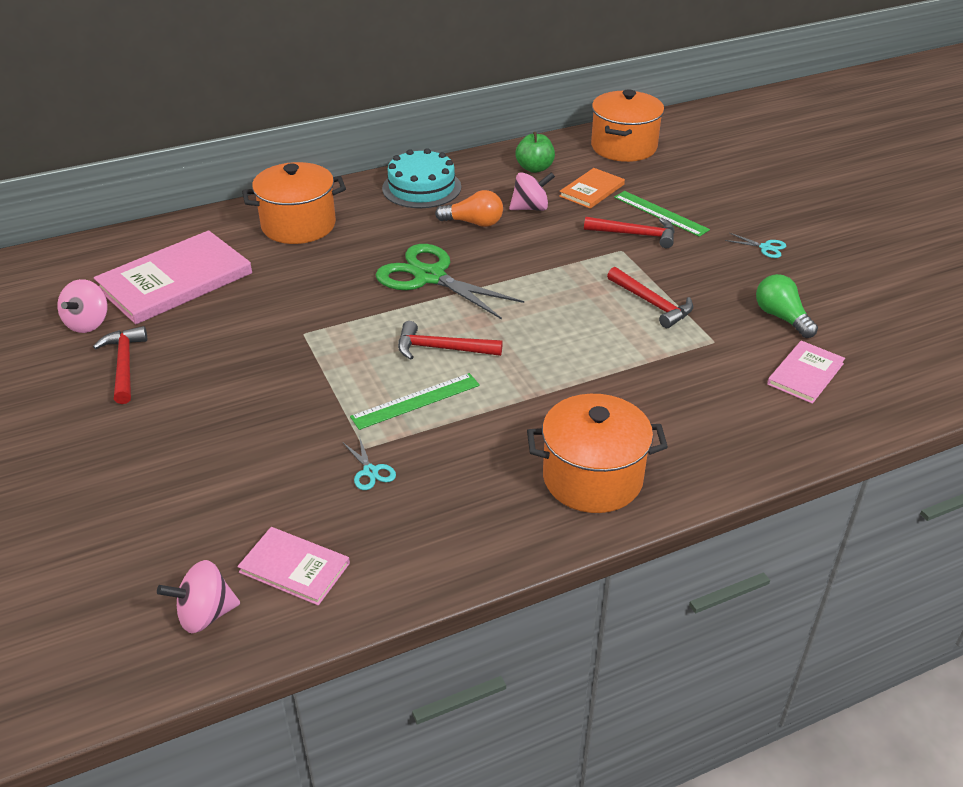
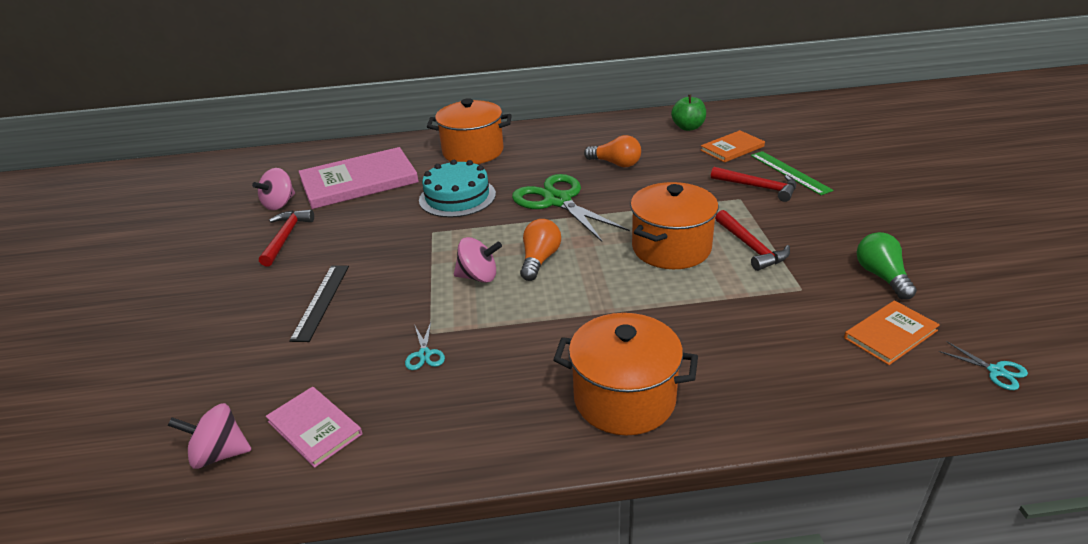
camera: 20 degrees right, 5 degrees down
green ruler [350,373,480,430] -> none
turquoise cake [382,148,461,208] -> turquoise cake moved to [419,160,496,217]
red hammer [398,321,503,360] -> orange light bulb [520,219,561,281]
pink spinning top [509,172,555,211] -> pink spinning top moved to [454,237,502,283]
orange pot [591,89,664,162] -> orange pot moved to [630,182,718,269]
turquoise scissors [725,233,786,258] -> turquoise scissors moved to [939,341,1028,390]
pink book [767,341,845,404] -> orange book [844,300,940,365]
none -> black ruler [289,266,349,342]

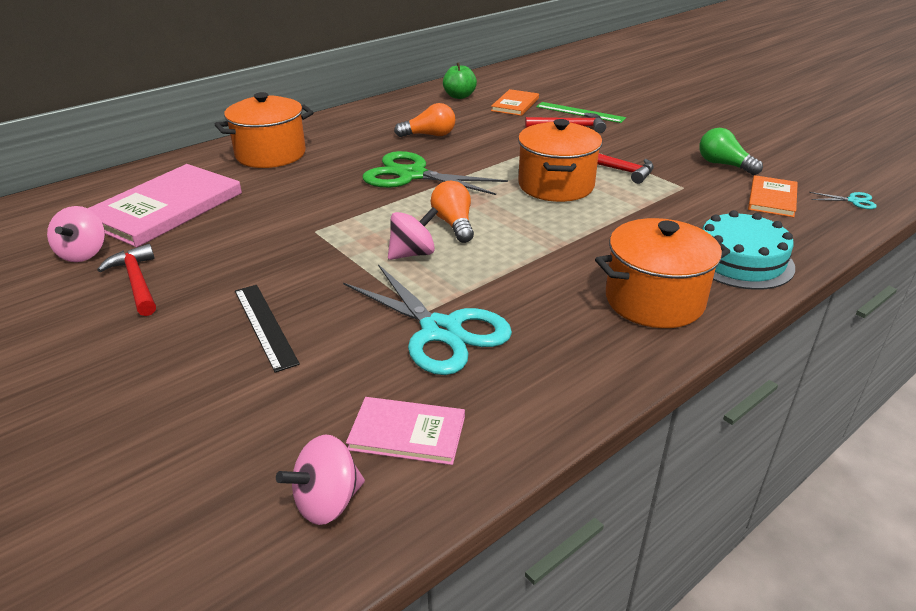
camera: 35 degrees left, 0 degrees up
turquoise scissors [405,322,445,370] -> turquoise scissors [343,264,512,375], size x2.46
turquoise cake [419,160,496,217] -> turquoise cake moved to [702,210,795,290]

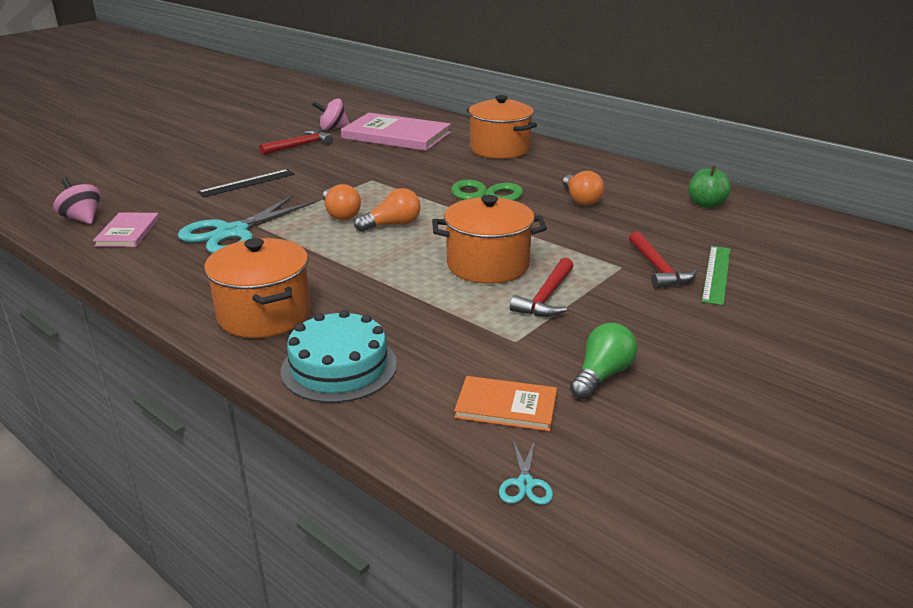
camera: 80 degrees right, 5 degrees down
pink spinning top [388,207,438,260] -> orange light bulb [323,184,361,221]
orange book [491,89,539,116] -> none

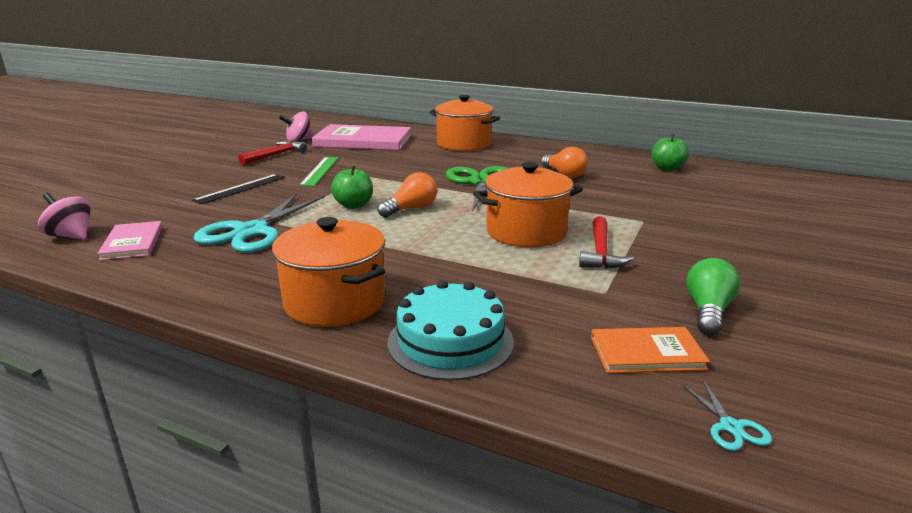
camera: 15 degrees left, 5 degrees down
orange light bulb [323,184,361,221] -> green apple [331,165,373,209]
red hammer [629,231,697,289] -> none
green ruler [702,246,730,305] -> green ruler moved to [299,157,338,186]

